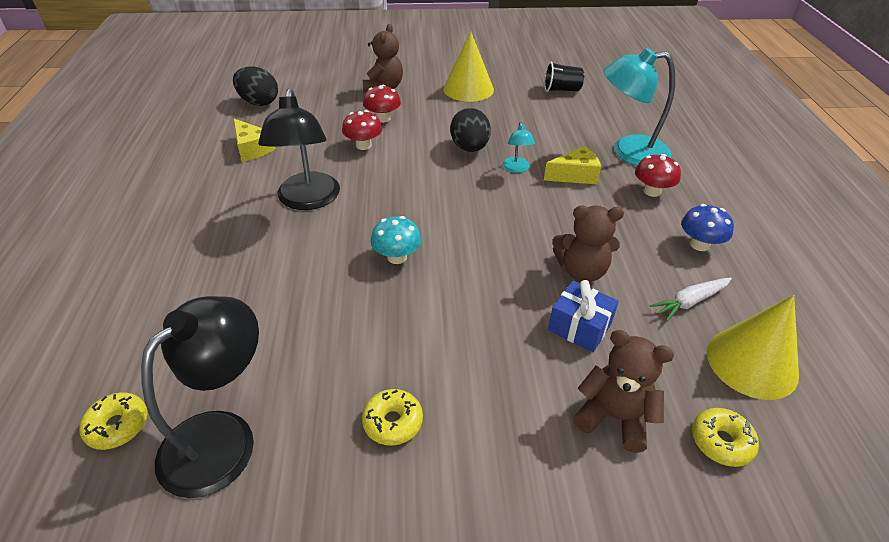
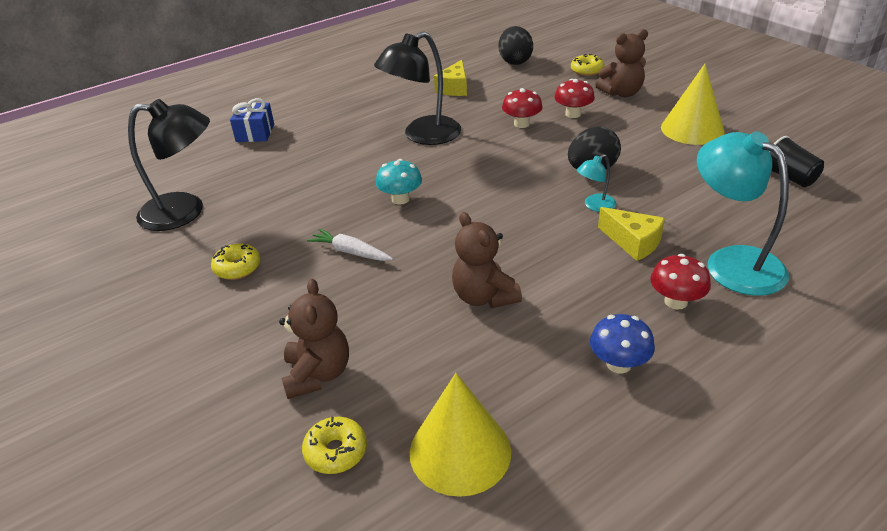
camera: 60 degrees right, 5 degrees down
yellow donut [80,392,148,450] -> yellow donut moved to [571,54,605,76]
blue gift [548,280,619,352] -> blue gift moved to [230,98,274,142]
white carrot [650,277,732,322] -> white carrot moved to [307,229,393,261]

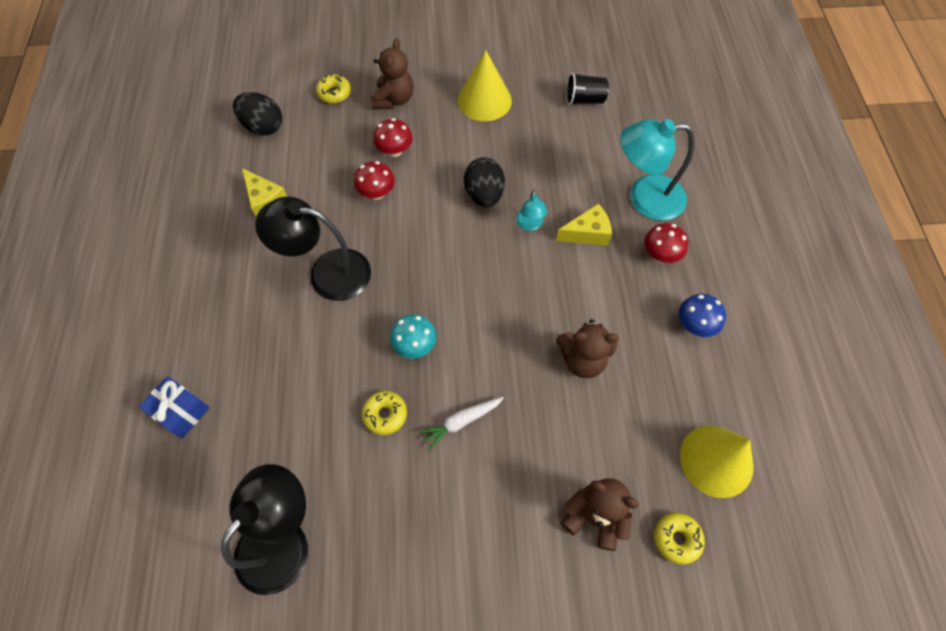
camera: 60 degrees left, 25 degrees up
yellow donut [211,243,261,280] -> yellow donut moved to [362,391,407,435]
black lamp [374,31,461,145] -> black lamp turned 105 degrees clockwise [255,196,371,301]

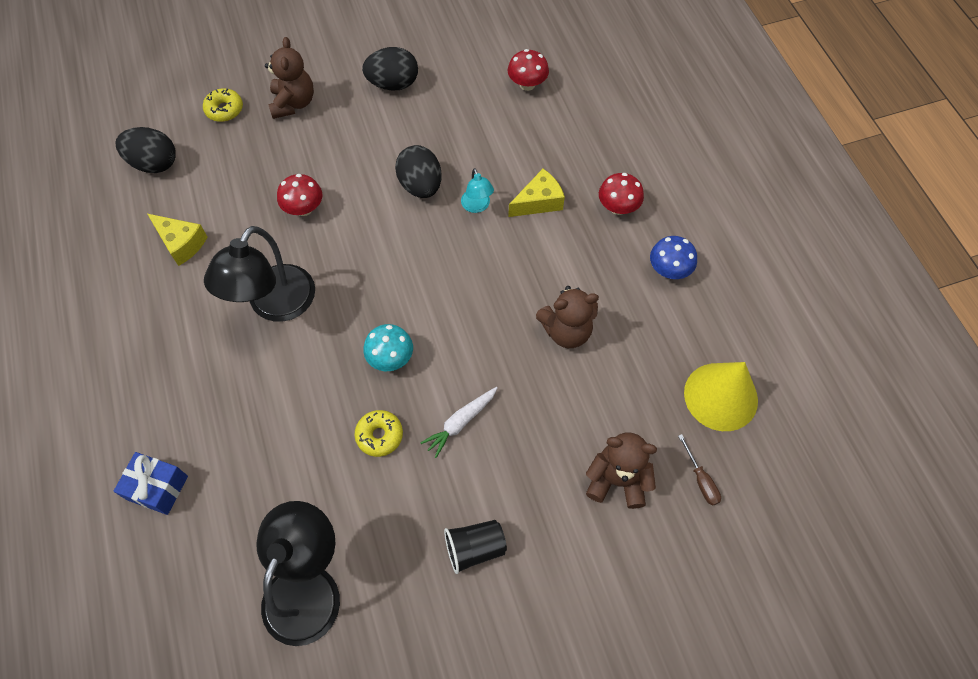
camera: 15 degrees left, 0 degrees up
black lamp [255,196,371,301] -> black lamp turned 60 degrees counterclockwise [204,226,315,322]
red mushroom [373,118,413,157] -> red mushroom moved to [508,49,549,91]
yellow cone [458,50,512,121] -> black egg [362,47,418,91]
black cup [566,72,609,105] -> black cup moved to [444,520,507,574]
turquoise lamp [620,119,695,221] -> none
yellow donut [654,512,705,565] -> brown screwdriver [678,434,721,506]

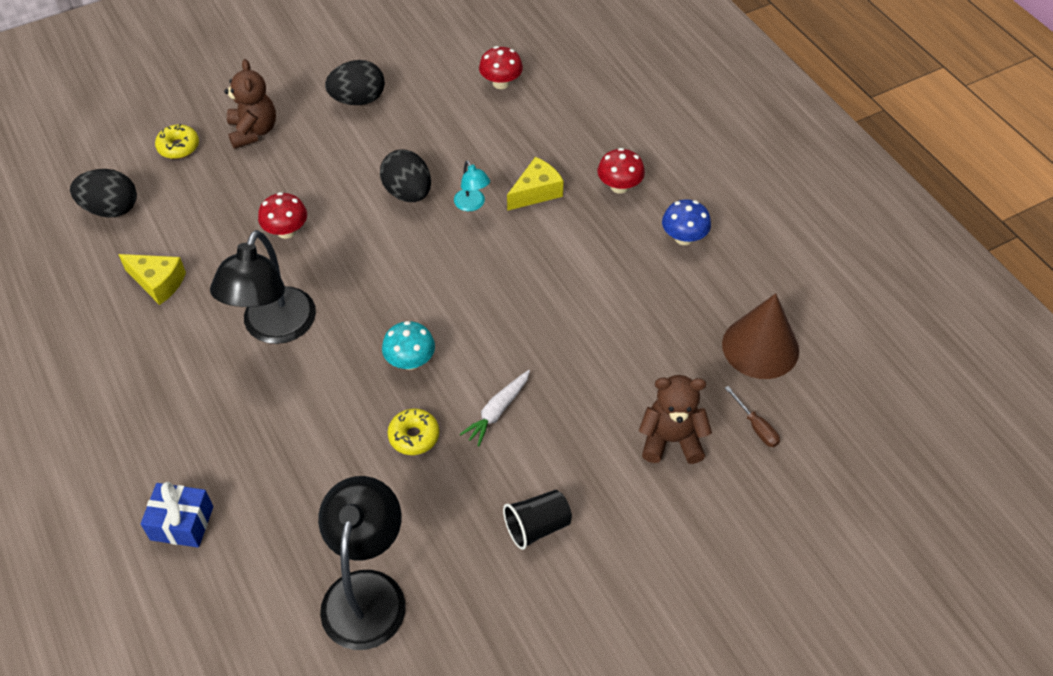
camera: 10 degrees left, 10 degrees down
brown teddy bear [536,286,599,348] -> none
yellow cone [684,362,758,431] -> brown cone [722,293,799,379]

